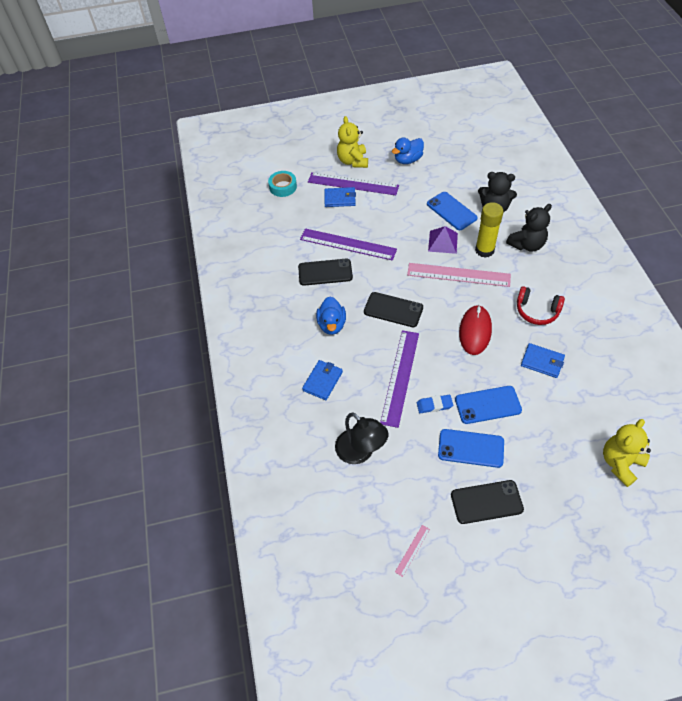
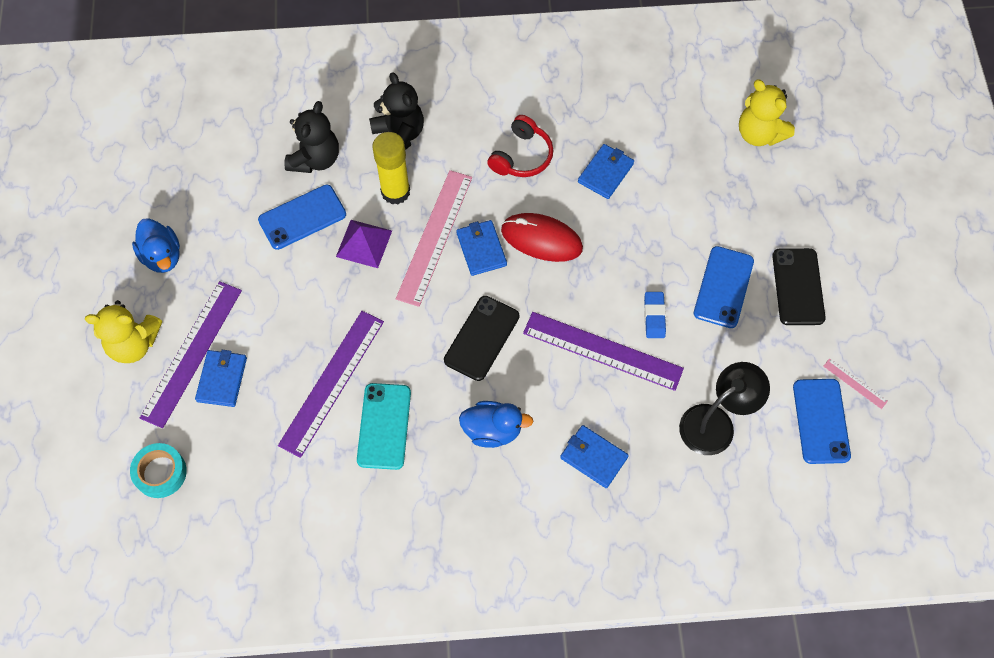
camera: 85 degrees left, 10 degrees up
black phone [298,259,353,286] -> turquoise phone [357,383,411,470]
blue phone [455,386,522,424] -> blue phone moved to [793,379,851,464]
none -> blue wallet [456,220,507,276]

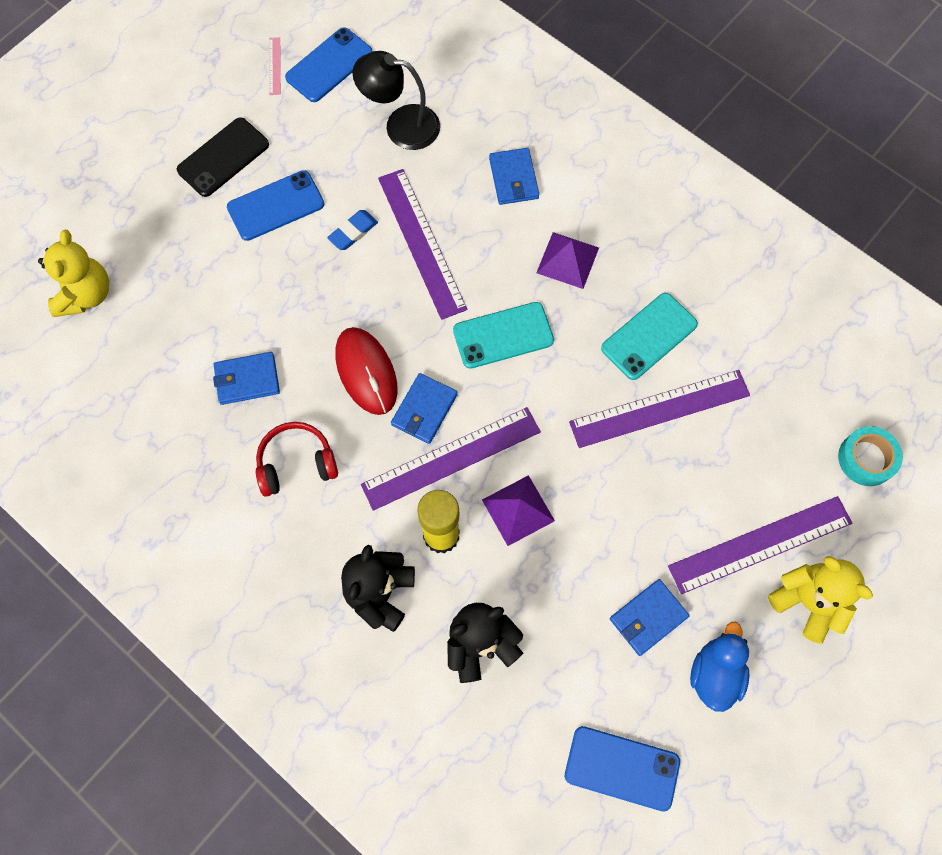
camera: 135 degrees left, 5 degrees up
blue wallet [195,350,247,407] -> blue wallet moved to [610,579,690,656]
blue phone [258,185,346,250] -> blue phone moved to [565,726,680,812]
pink ruler [396,170,472,307] -> purple ruler [361,407,541,511]
black phone [444,296,519,381] -> turquoise phone [453,302,554,369]
blue duck [459,401,534,448] -> purple pyramid [536,232,599,289]

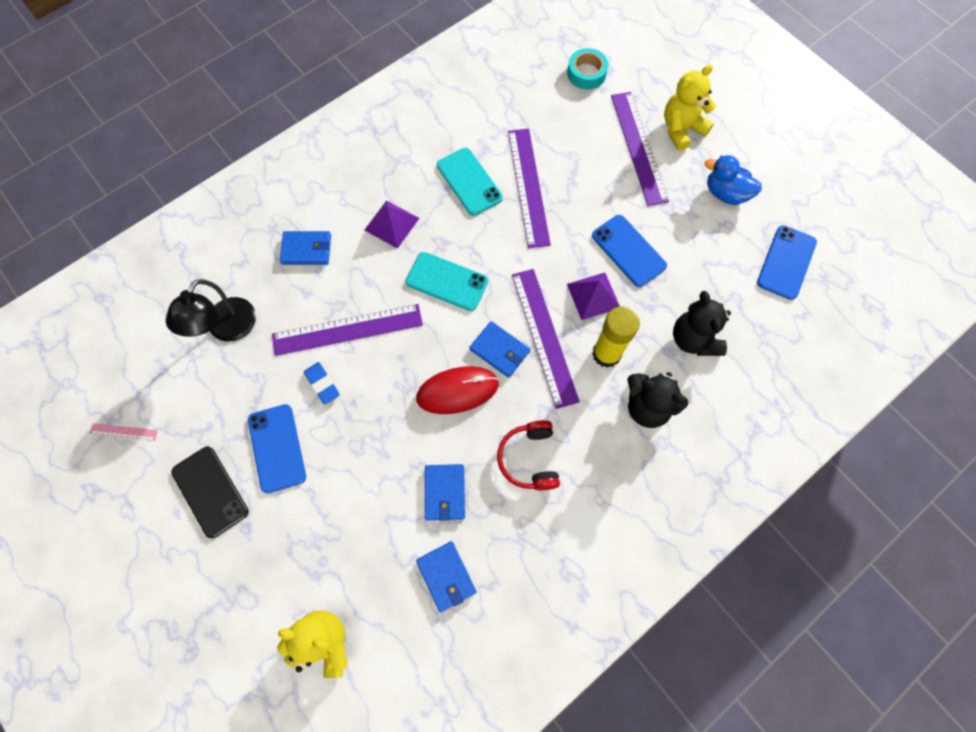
camera: 80 degrees left, 0 degrees up
blue phone [285,27,373,102] -> blue phone moved to [592,215,667,287]
turquoise phone [453,302,554,369] -> turquoise phone turned 60 degrees counterclockwise [405,252,488,311]
blue wallet [610,579,690,656] -> blue wallet moved to [416,541,477,612]

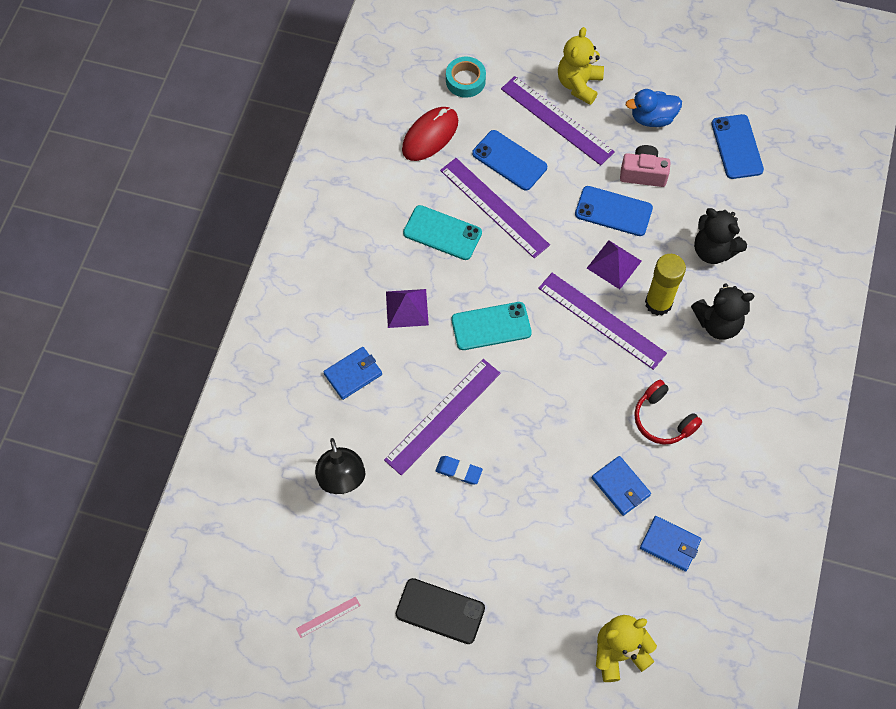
camera: 35 degrees left, 5 degrees down
blue phone [248,404,306,493] -> blue phone moved to [472,130,547,191]
red mouse [416,366,499,414] -> red mouse moved to [402,107,458,161]
blue wallet [469,321,530,378] -> none
none -> pink camera [620,145,671,187]

